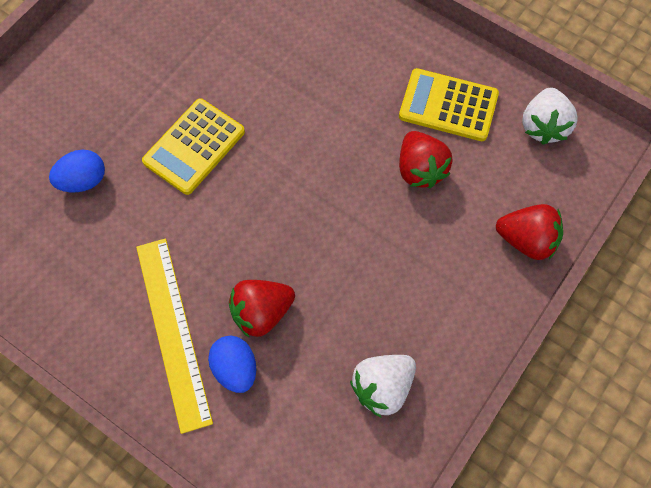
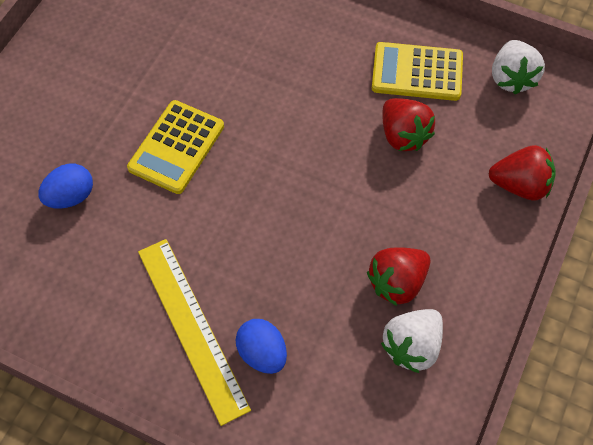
camera: 10 degrees left, 5 degrees down
red strawberry [229,280,295,337] -> red strawberry moved to [367,247,430,306]

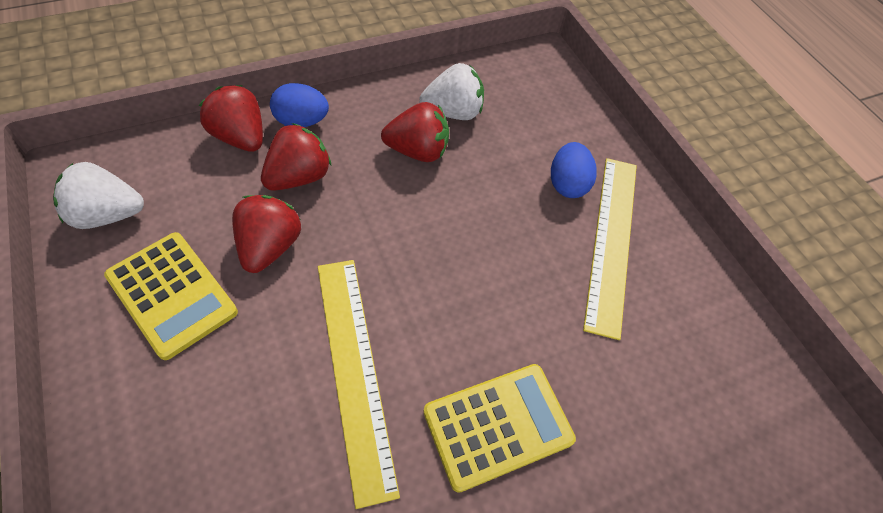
camera: 145 degrees left, 5 degrees down
blue egg [38,164,93,209] -> blue egg moved to [270,83,329,127]
white strawberry [492,40,545,94] -> white strawberry turned 135 degrees counterclockwise [53,162,144,229]
none -> red strawberry [261,123,331,191]
none -> yellow ruler [318,260,400,509]

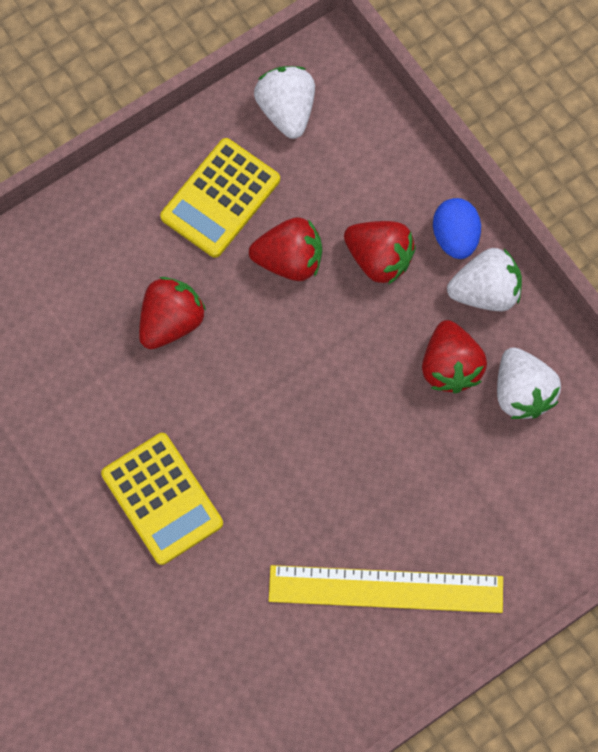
camera: 85 degrees right, 15 degrees up
red strawberry [199,85,263,152] -> red strawberry moved to [139,277,206,349]
yellow ruler [318,260,400,509] -> none
blue egg [551,142,597,198] -> none
none -> white strawberry [447,248,522,311]

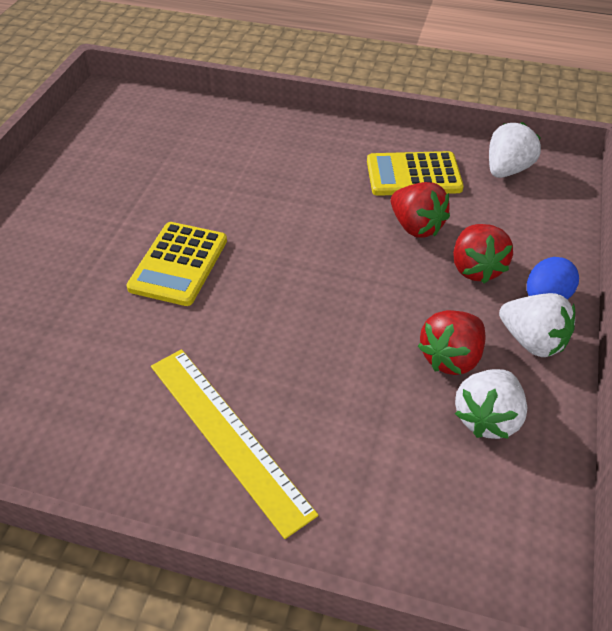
camera: 50 degrees right, 25 degrees down
red strawberry [139,277,206,349] -> none

